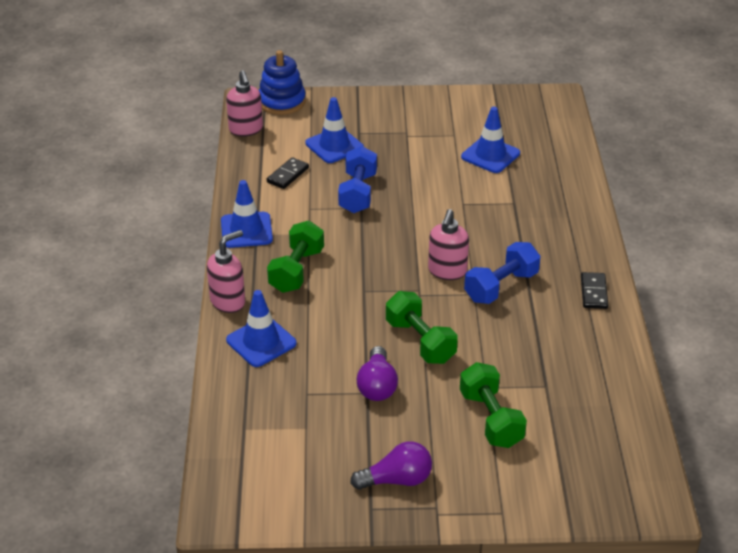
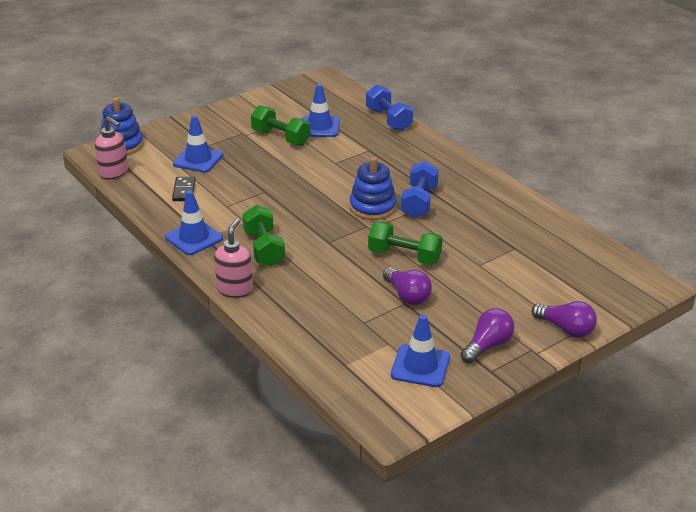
camera: 35 degrees left, 5 degrees down
blue traffic cone [226,290,297,367] -> blue traffic cone moved to [391,314,450,387]
blue dumbbell [338,146,377,213] -> blue dumbbell moved to [366,85,413,131]
pink soap dispenser [428,209,469,280] -> blue stacking toy [350,157,397,220]
green dumbbell [460,362,527,448] -> green dumbbell moved to [251,105,311,146]
black domino [581,272,608,309] -> none
none -> purple light bulb [532,301,597,338]

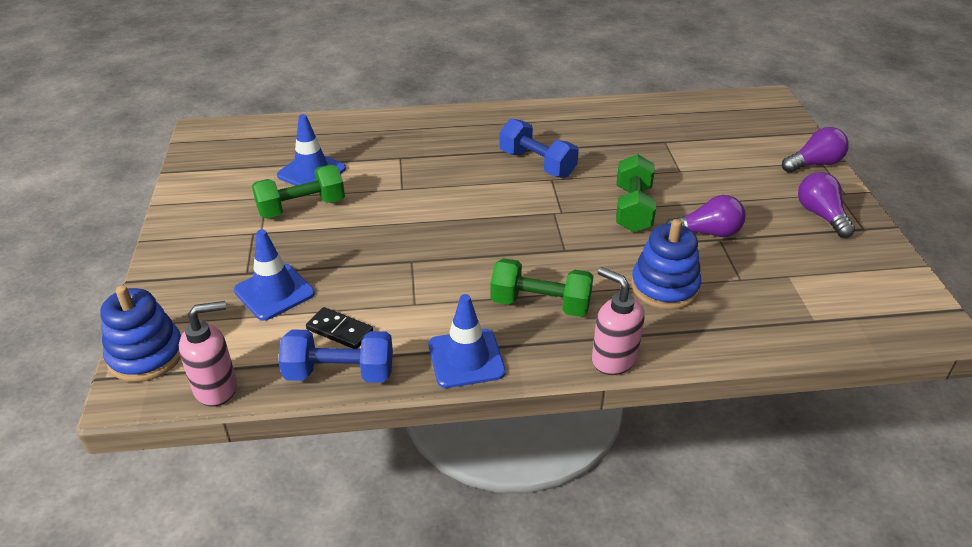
camera: 60 degrees left, 5 degrees up
blue stacking toy [350,157,397,220] -> blue stacking toy moved to [631,219,701,310]
blue dumbbell [366,85,413,131] -> blue dumbbell moved to [278,329,393,383]
green dumbbell [368,222,443,265] -> green dumbbell turned 45 degrees counterclockwise [616,154,656,232]
blue traffic cone [391,314,450,387] -> none

